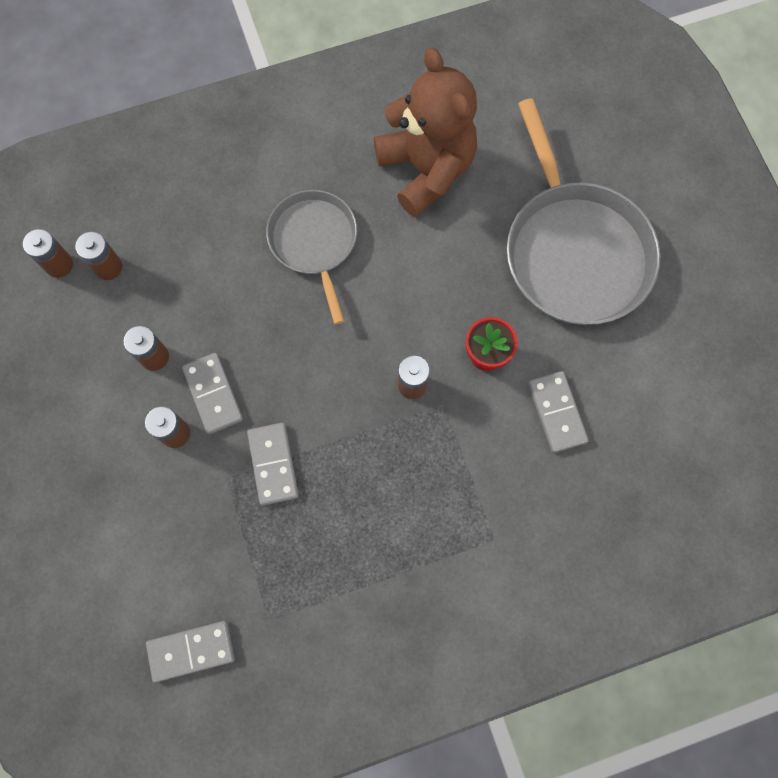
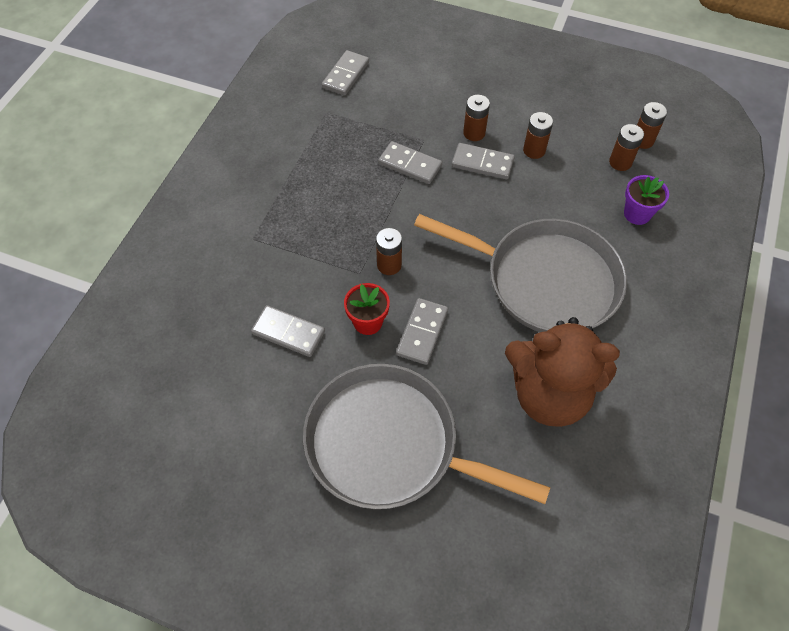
camera: 130 degrees right, 15 degrees down
grey pan [266,190,357,325] -> grey pan [414,214,627,332], size x1.65
none -> grey domino [396,298,448,365]
none -> purple flower pot [624,175,669,225]

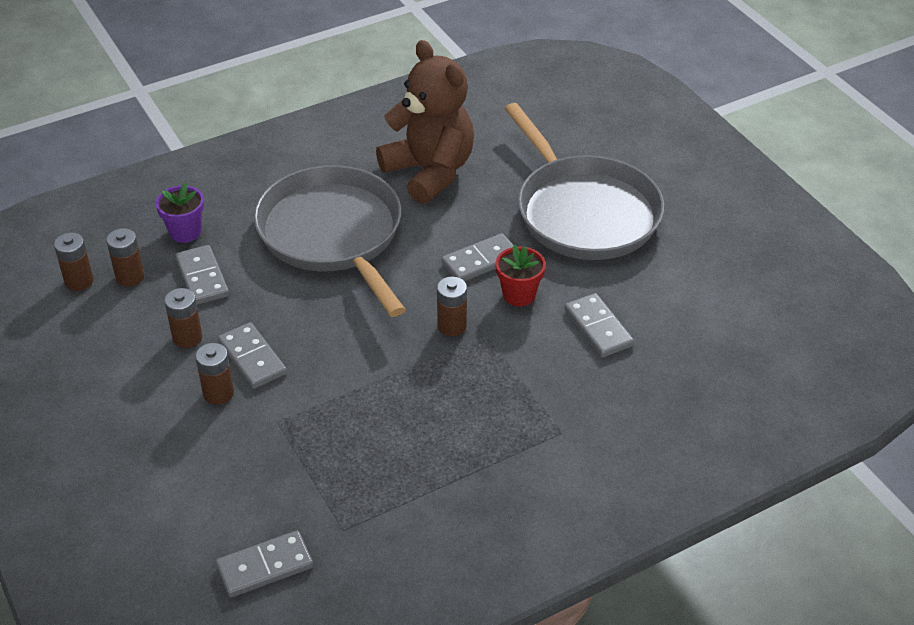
camera: 140 degrees left, 15 degrees down
grey domino [378,141,442,184] -> grey domino moved to [175,245,229,305]

